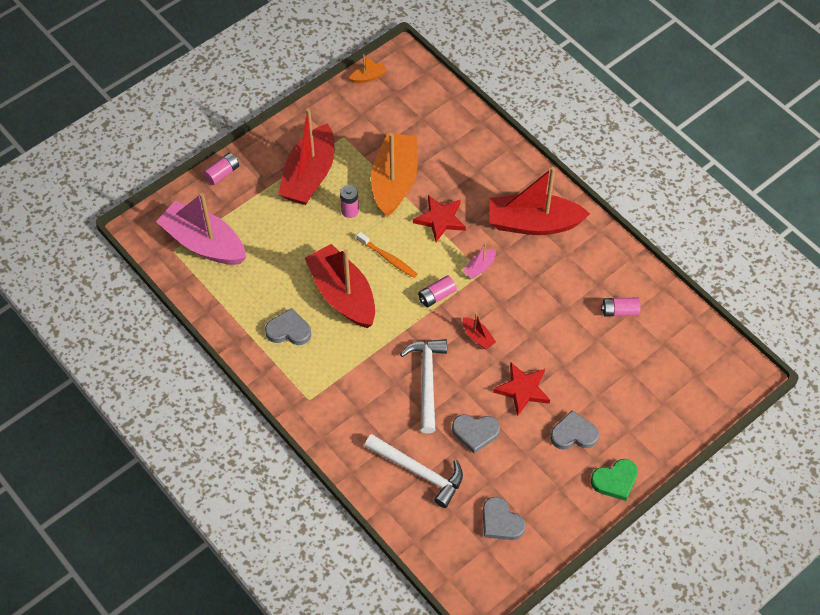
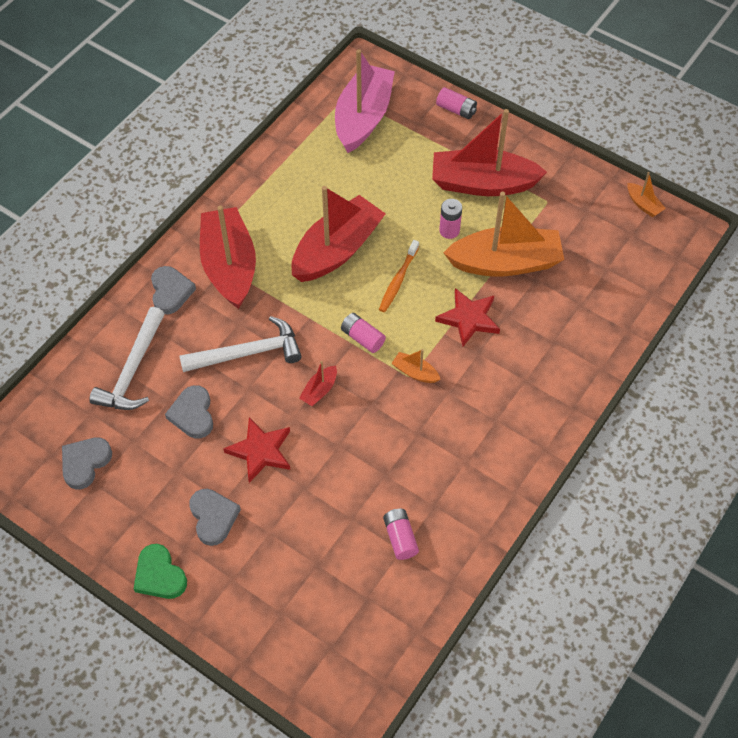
camera: 75 degrees right, 0 degrees up
grey heart [265,308,311,345] -> grey heart moved to [151,266,196,314]
pink boat [463,243,496,279] -> orange boat [392,349,440,383]
red boat [490,167,590,235] -> red boat moved to [200,206,256,309]

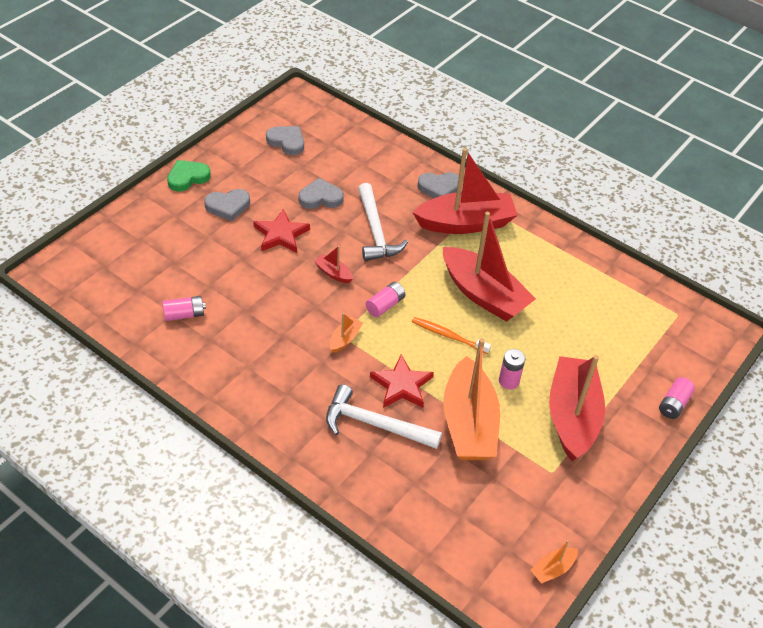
camera: 90 degrees right, 10 degrees down
white hammer [89,307,165,410] -> white hammer moved to [326,384,442,449]
pink boat [335,49,395,153] -> none

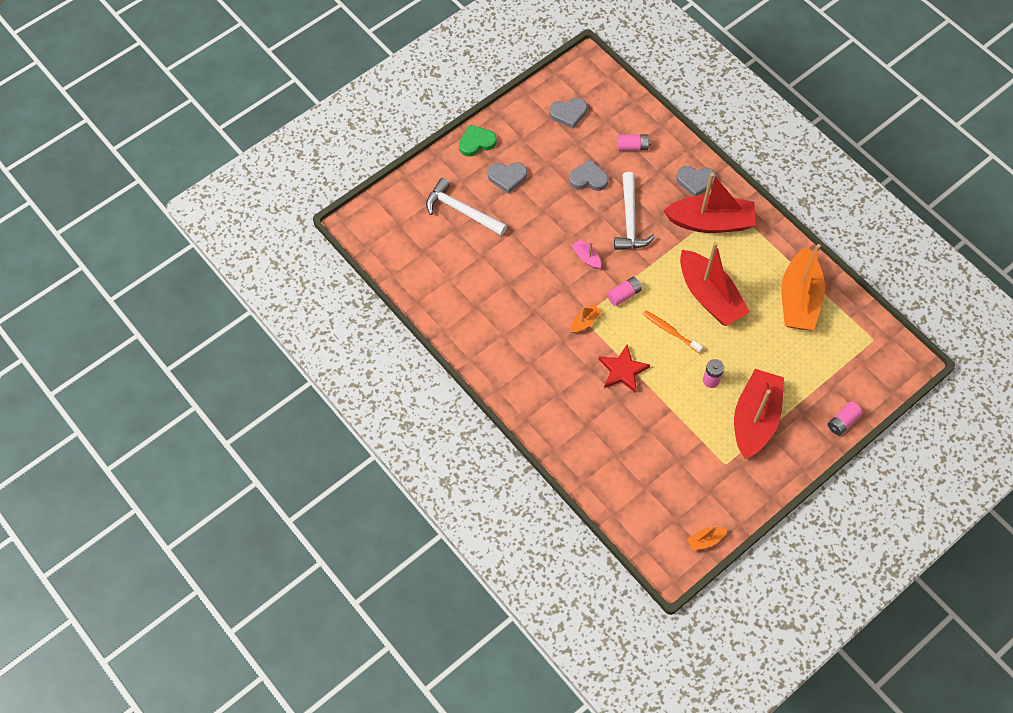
camera: 15 degrees right, 15 degrees up
pink battery [162,296,206,321] -> pink battery moved to [617,134,650,151]
red star [253,209,310,253] -> none
grey heart [266,126,304,155] -> grey heart turned 120 degrees clockwise [549,98,587,129]
red boat [314,246,353,283] -> pink boat [572,240,601,269]
white hammer [326,384,442,449] -> white hammer moved to [426,178,507,236]
orange boat [443,338,500,460] -> orange boat moved to [781,244,825,330]

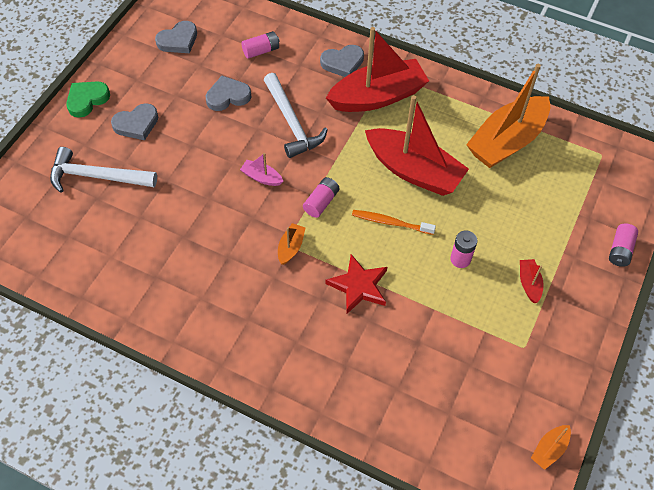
camera: 25 degrees left, 5 degrees down
red boat [734,369,784,459] -> red boat [520,259,544,303], size x0.41
orange boat [781,244,825,330] -> orange boat turned 60 degrees clockwise [466,64,550,168]

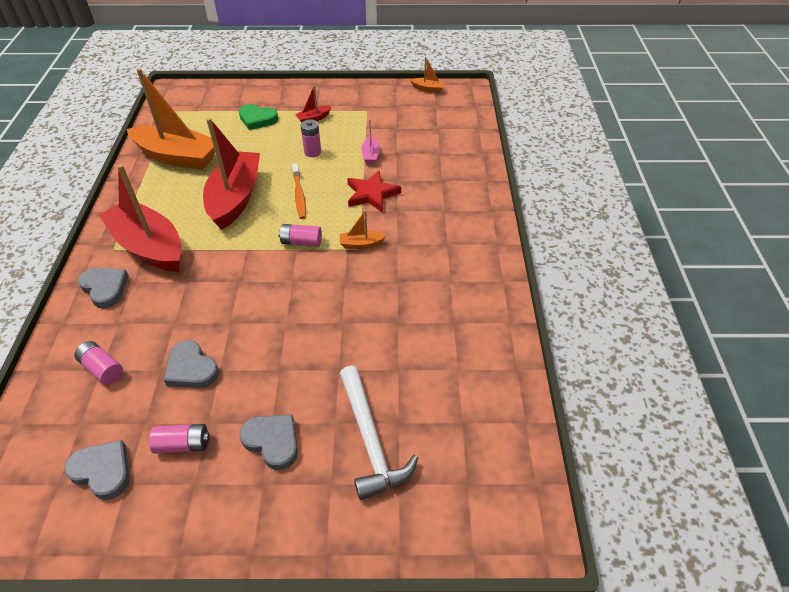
camera: 115 degrees left, 10 degrees down
green heart [66,81,110,118] -> green heart moved to [239,104,278,130]
pink boat [240,153,283,186] -> pink boat moved to [361,119,380,164]
white hammer [264,73,328,158] -> none
pink battery [609,224,638,267] -> pink battery moved to [149,424,210,454]

